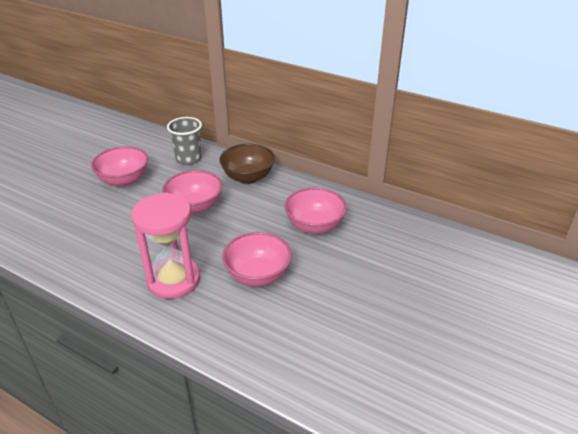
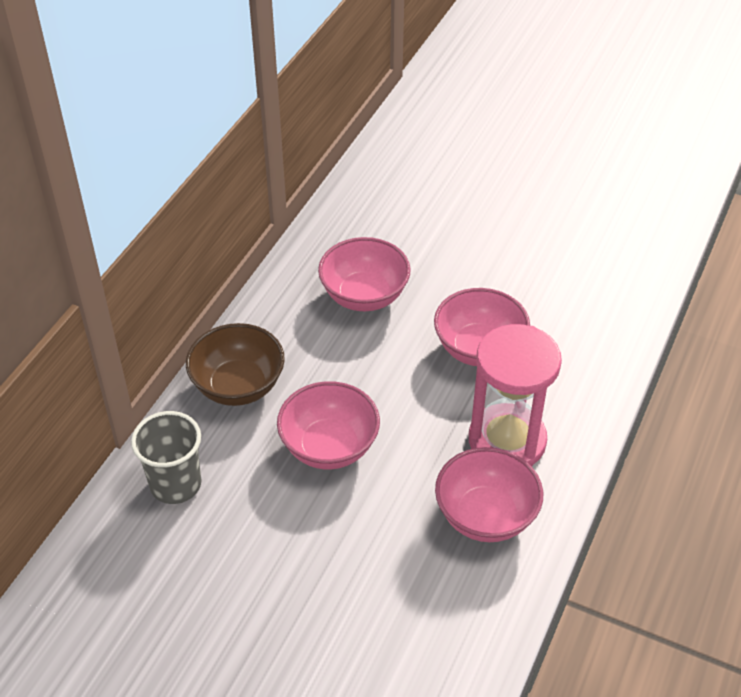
camera: 95 degrees left, 10 degrees up
pink bowl [91,146,148,187] -> pink bowl moved to [435,447,543,542]

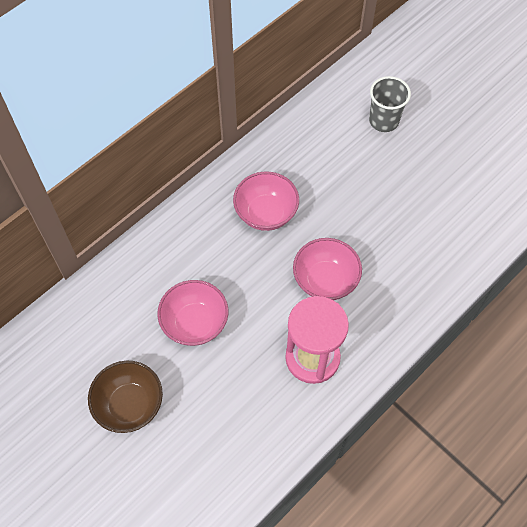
camera: 20 degrees right, 15 degrees up
grey cup [131,411,201,504] -> grey cup moved to [369,76,411,132]
brown bowl [186,323,285,406] -> brown bowl moved to [88,361,163,433]
pink bowl [435,447,543,542] -> none

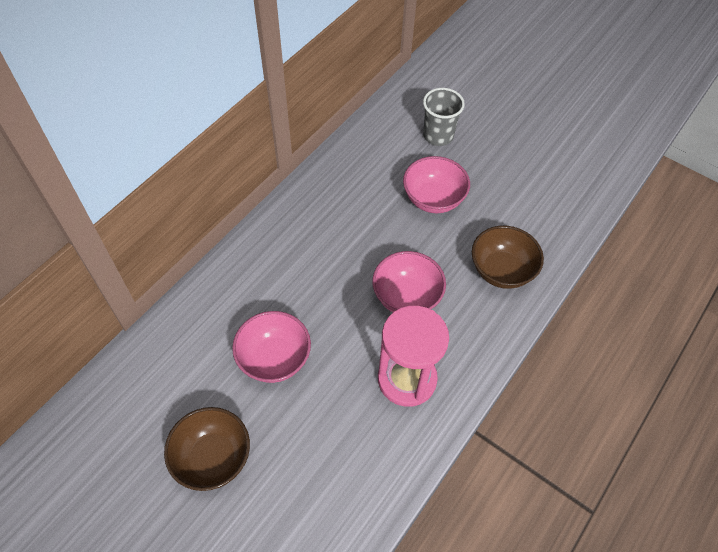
camera: 10 degrees left, 5 degrees down
pink bowl [233,172,299,231] -> pink bowl moved to [403,156,470,213]
none -> brown bowl [472,226,544,289]

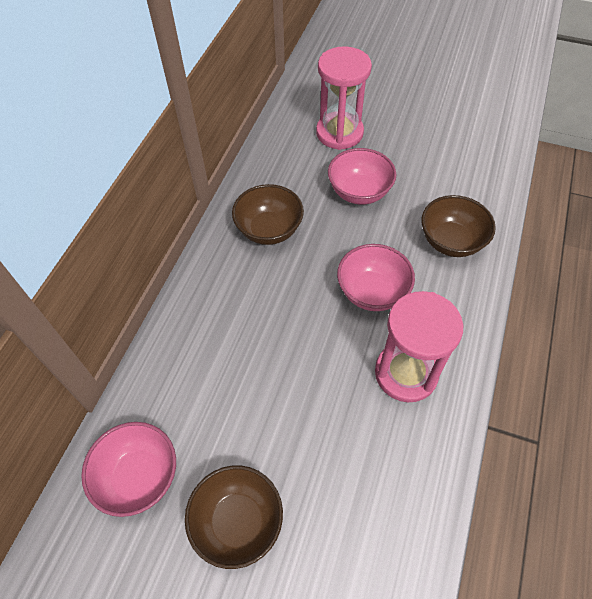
camera: 15 degrees left, 0 degrees up
pink bowl [232,311,311,383] -> pink bowl moved to [81,422,176,517]
grey cup [423,88,465,146] -> pink hourglass [316,46,372,150]
none -> brown bowl [232,184,304,245]

